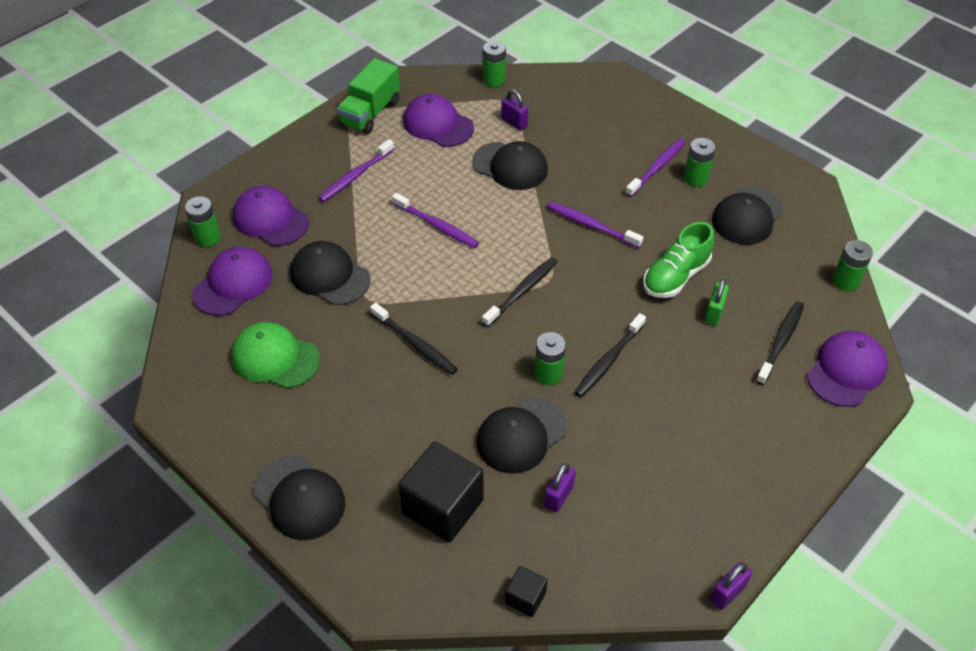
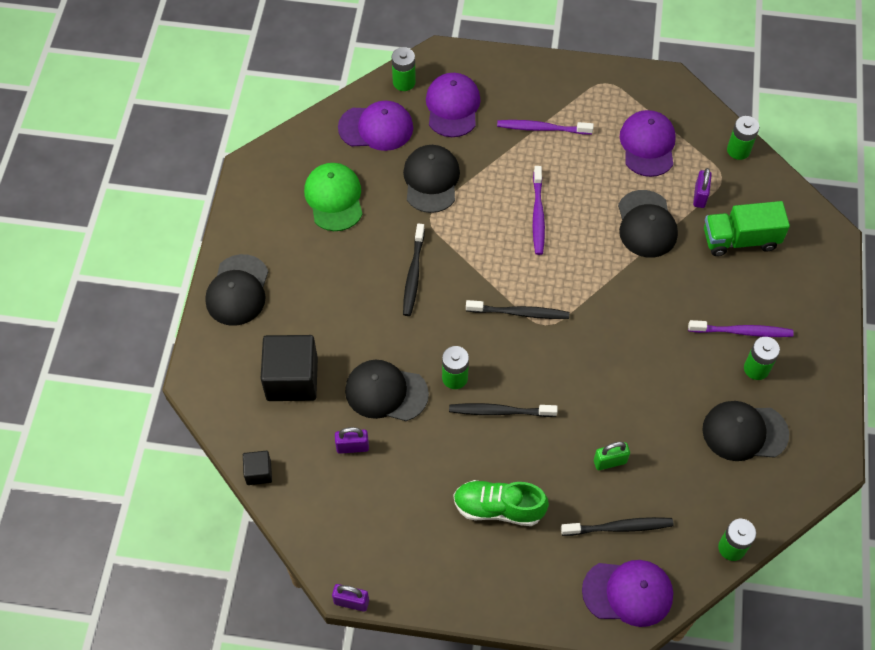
camera: 55 degrees right, 10 degrees up
green truck [337,58,400,134] -> green truck moved to [704,201,790,256]
purple toothbrush [547,202,643,248] -> none
green shoe [643,222,714,298] -> green shoe moved to [454,480,549,526]

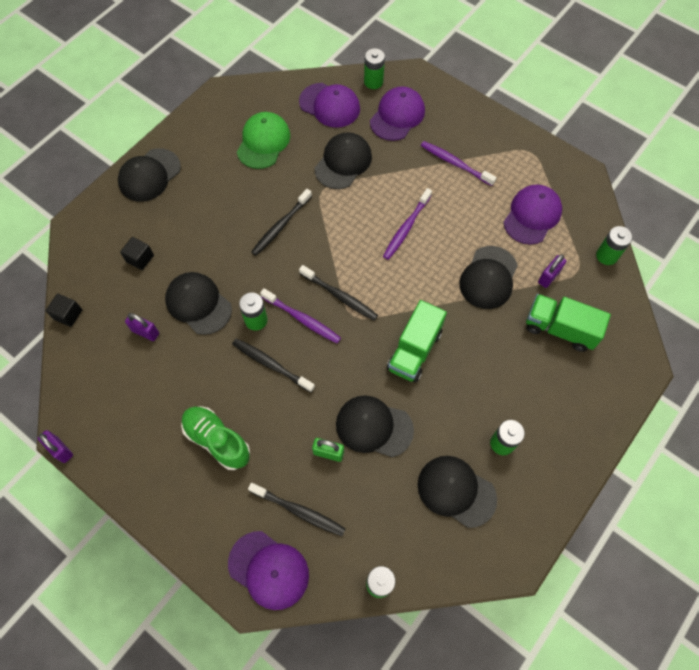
camera: 30 degrees right, 5 degrees up
black cube [261,335,318,401] -> black cube [120,237,154,270], size x0.49
purple toothbrush [688,320,794,337] -> purple toothbrush moved to [260,288,341,344]
none -> black cap [336,395,414,457]
none -> green truck [387,300,447,383]

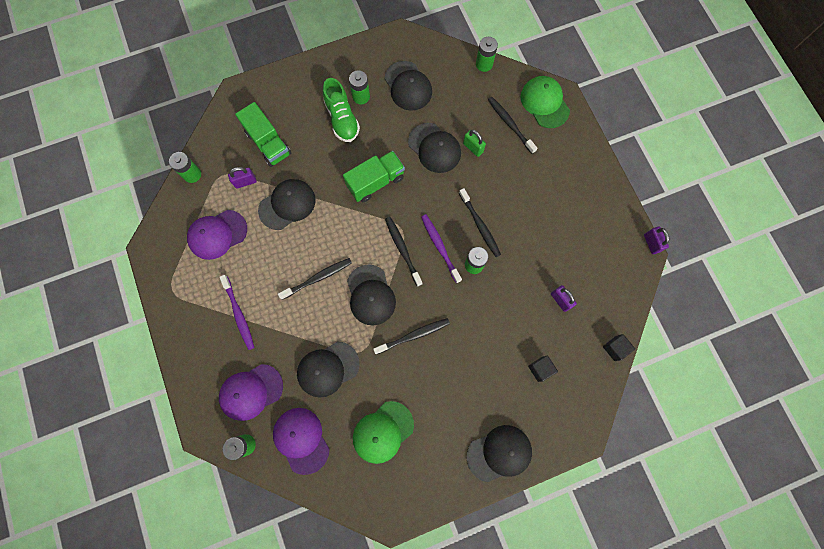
camera: 150 degrees left, 10 degrees up
black cap [165,272,232,335] -> black cap moved to [347,264,396,325]
green shoe [181,406,250,470] -> green shoe moved to [323,78,360,142]
purple cap [228,531,309,610] -> green cap [520,76,570,128]
purple toothbrush [383,188,432,260] -> black toothbrush [278,258,352,300]

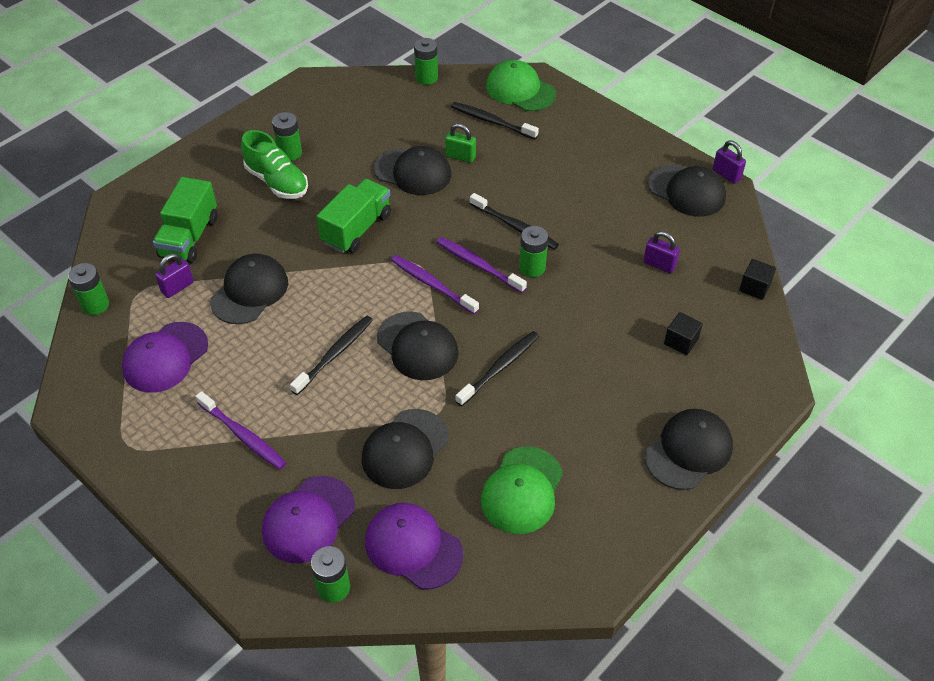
camera: 25 degrees left, 25 degrees down
green truck [235,102,291,167] -> green truck turned 75 degrees clockwise [153,177,218,263]
black cap [384,61,432,111] -> black cap moved to [648,164,726,217]
black toothbrush [385,217,422,287] -> purple toothbrush [391,255,479,314]

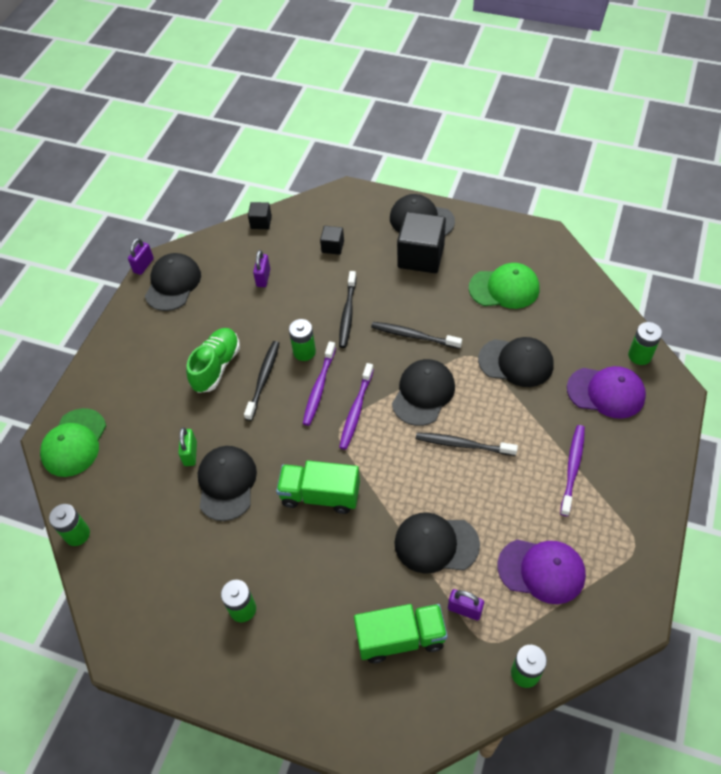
camera: 110 degrees left, 5 degrees up
green shoe [241,130,308,199] -> green shoe moved to [186,328,240,393]
purple cap [365,503,463,589] -> none
black toothbrush [451,102,539,139] -> black toothbrush moved to [339,271,356,348]
none -> black cube [397,212,446,273]

